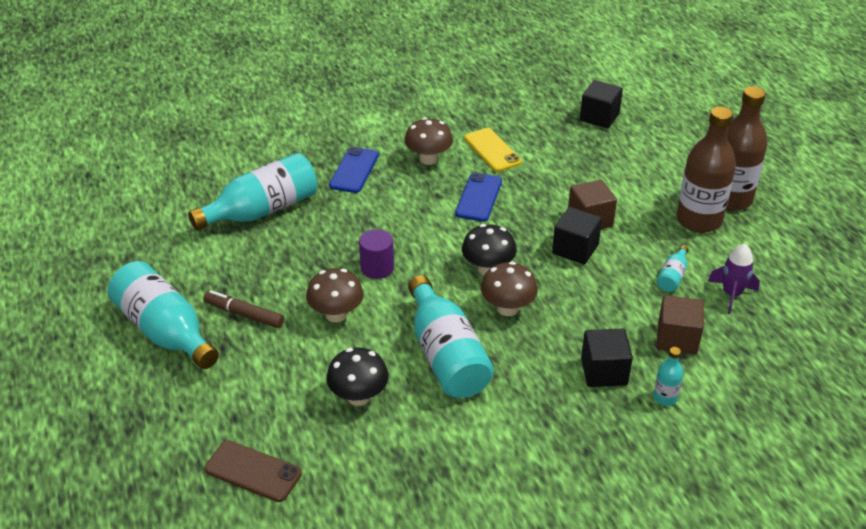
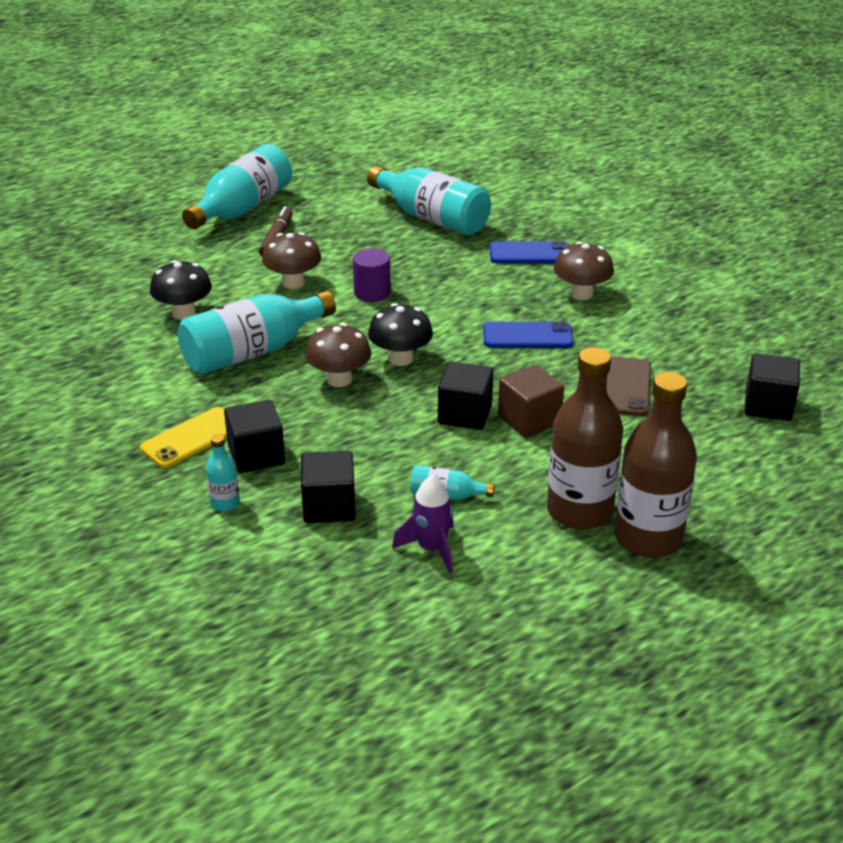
camera: 75 degrees right, 5 degrees down
brown phone [204,440,302,502] -> brown phone moved to [606,357,651,416]
yellow phone [464,128,522,172] -> yellow phone moved to [140,407,227,468]
brown cube [657,295,704,355] -> black cube [301,451,356,523]

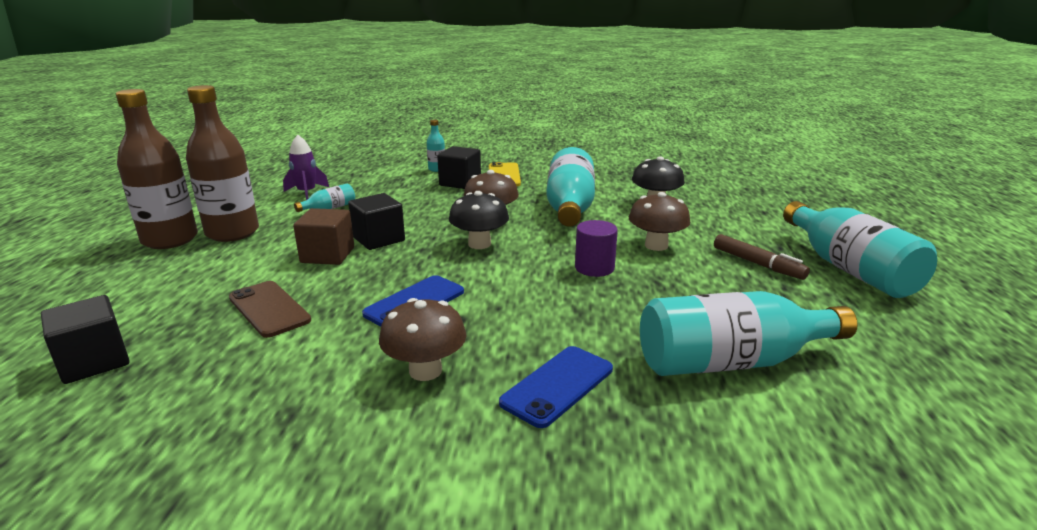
camera: 130 degrees right, 10 degrees down
black cube [301,451,356,523] -> none

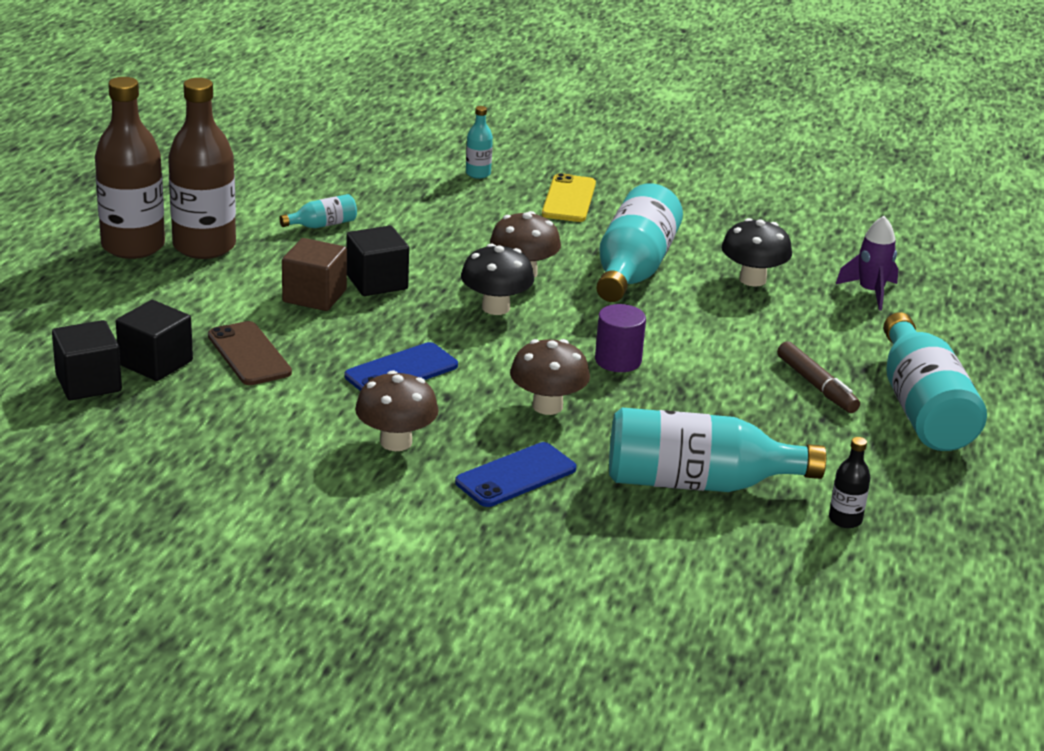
camera: 10 degrees right, 5 degrees up
purple rocket [283,135,329,200] -> purple rocket moved to [836,216,898,310]
black cube [437,146,481,189] -> black cube moved to [116,300,193,381]
brown mushroom [629,192,690,251] -> brown mushroom moved to [510,339,590,415]
none -> black bottle [829,437,871,528]

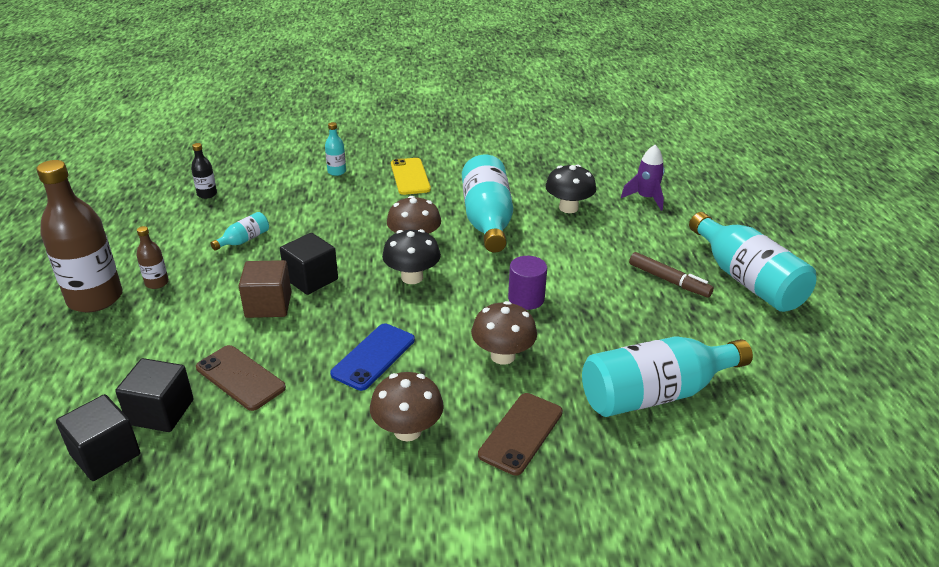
camera: 20 degrees left, 5 degrees up
brown bottle [168,78,236,259] -> brown bottle [136,226,169,289], size x0.44
blue phone [455,442,576,507] -> brown phone [478,393,563,476]
black bottle [829,437,871,528] -> black bottle moved to [191,143,217,199]

